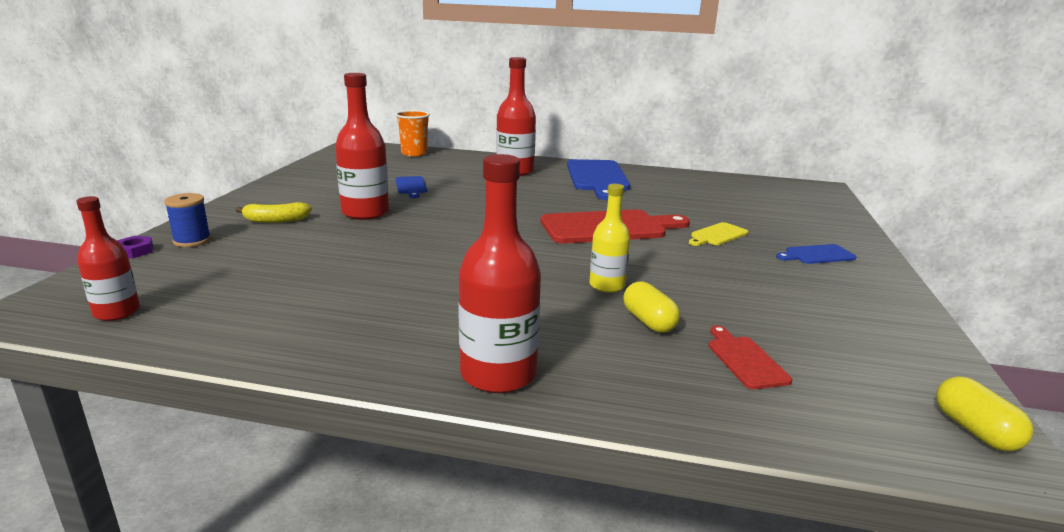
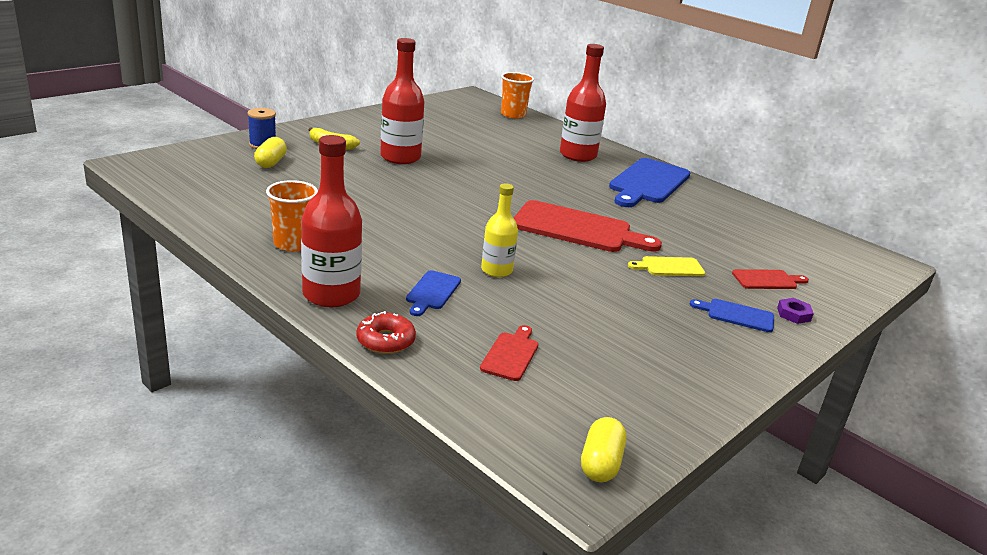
camera: 30 degrees right, 5 degrees up
red bottle [77,196,140,321] -> none
purple nut [117,236,153,258] -> purple nut moved to [777,298,814,324]
blue cutting board [395,176,427,198] -> blue cutting board moved to [406,270,461,316]
yellow capsule [623,282,680,333] -> yellow capsule moved to [254,137,287,168]
none -> orange cup [266,180,318,252]
none -> red donut [356,311,416,354]
none -> red cutting board [732,269,809,289]

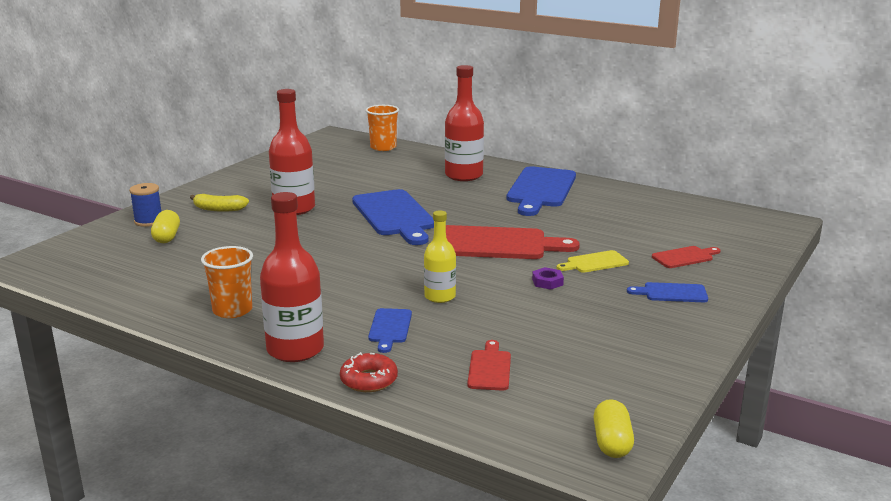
camera: 10 degrees left, 5 degrees down
purple nut [777,298,814,324] -> purple nut moved to [532,267,564,290]
none -> blue cutting board [352,189,434,245]

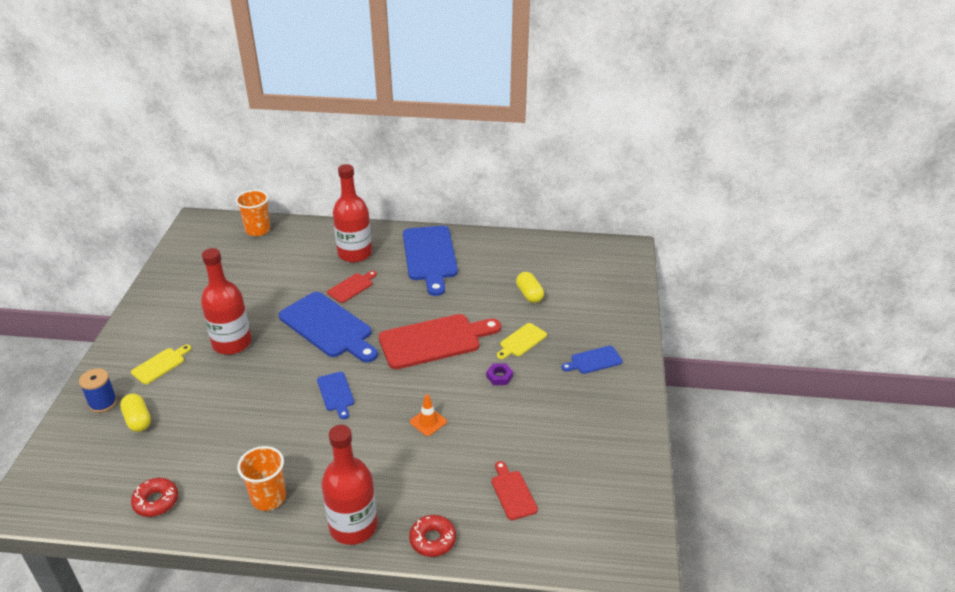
camera: 25 degrees left, 15 degrees up
yellow banana [190,194,249,212] -> yellow cutting board [131,345,191,384]
blue cutting board [368,308,412,353] -> blue cutting board moved to [317,372,354,419]
yellow bottle [424,210,456,303] -> orange traffic cone [410,394,447,436]
yellow capsule [594,399,634,458] -> yellow capsule moved to [516,272,544,303]
red cutting board [652,246,720,268] -> red cutting board moved to [327,271,377,303]
none -> red donut [131,478,178,517]

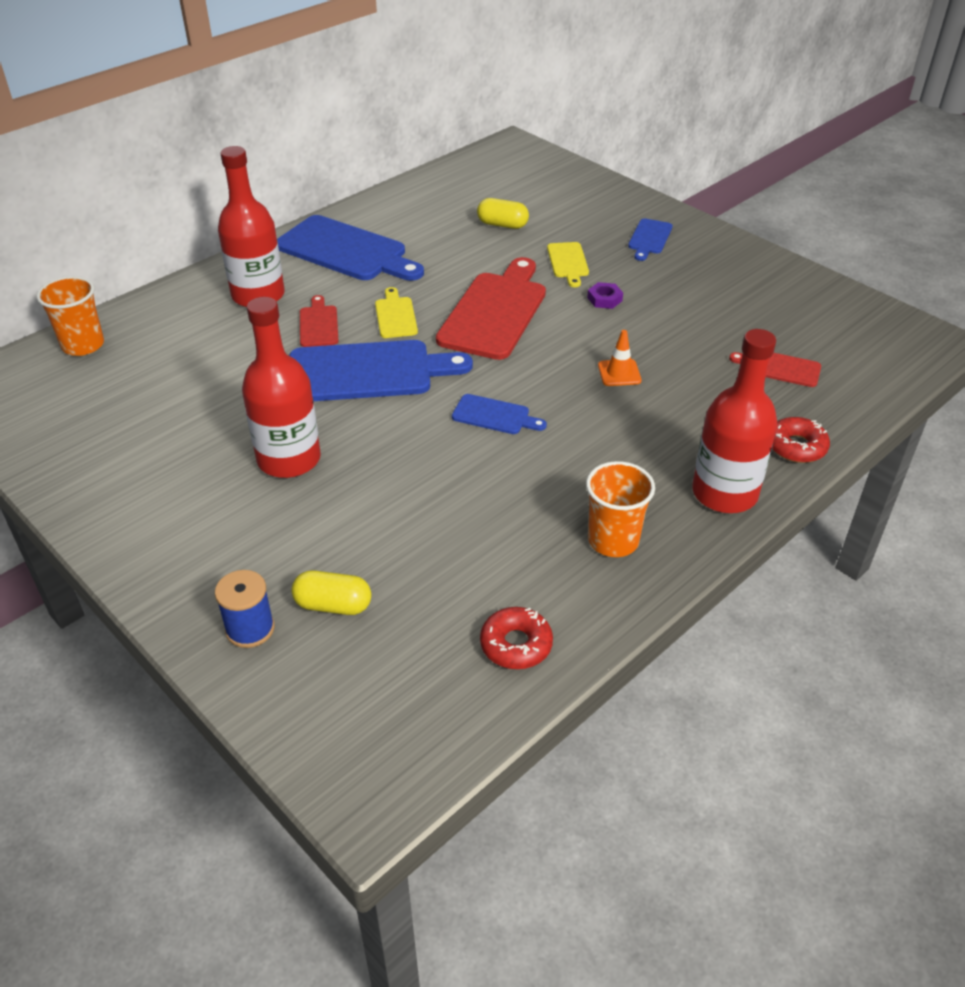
camera: 50 degrees left, 5 degrees up
yellow cutting board [131,345,191,384] -> yellow cutting board moved to [375,287,418,338]

